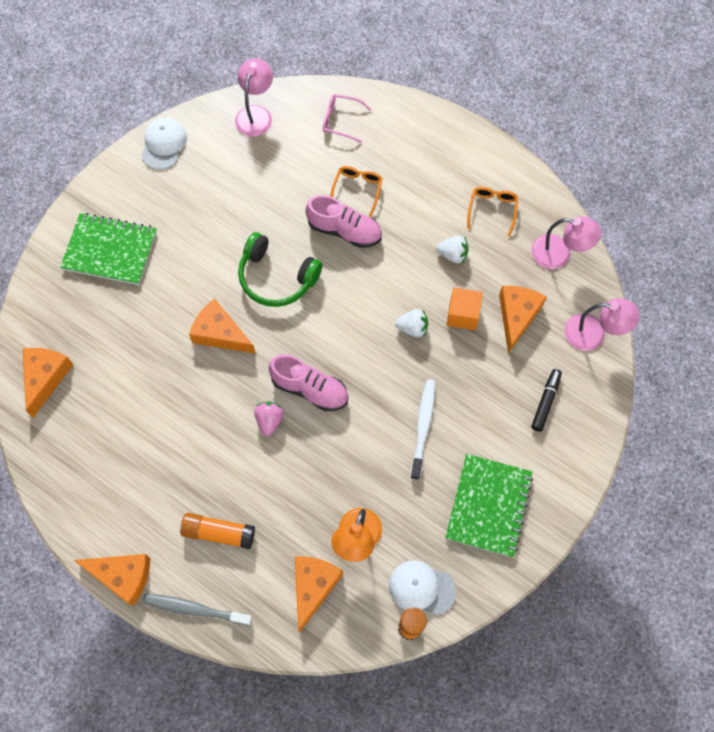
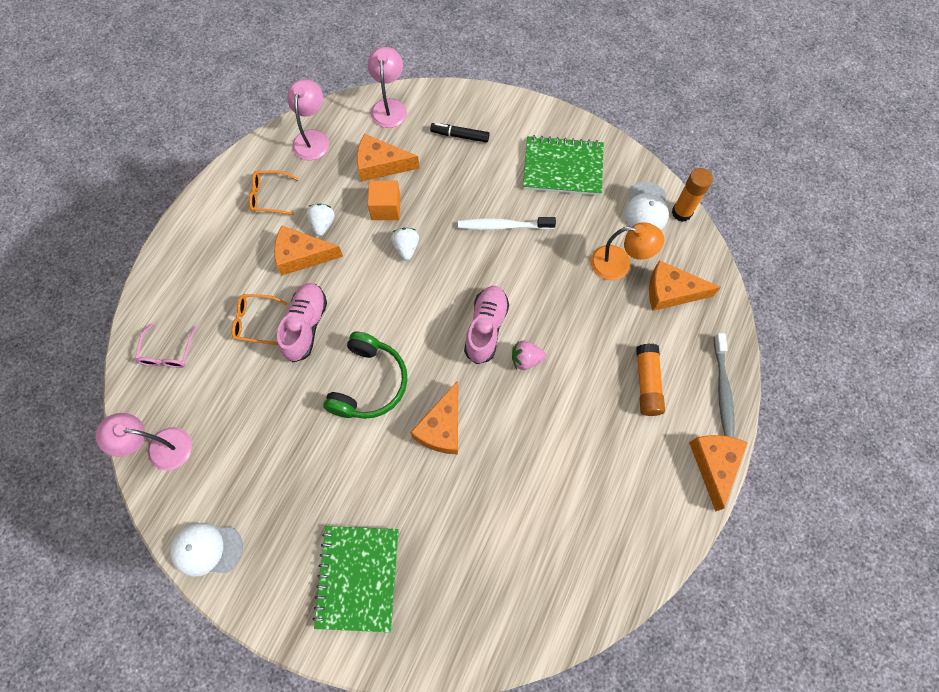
camera: 100 degrees left, 0 degrees up
orange cheese [23,348,74,417] -> orange cheese moved to [274,225,343,275]

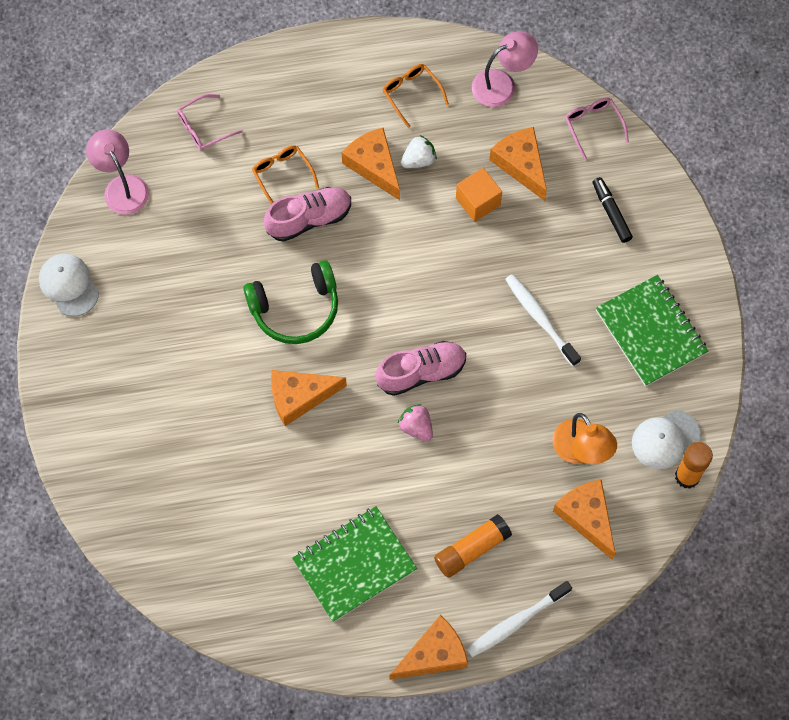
camera: 55 degrees right, 0 degrees up
green notebook [313,526,399,632] -> green notebook moved to [292,506,417,622]
pink lamp [367,47,407,128] -> pink glasses [565,97,629,160]
white strawberry [391,228,419,260] -> none
grey toothbrush [714,333,735,438] -> white toothbrush [467,581,572,657]

